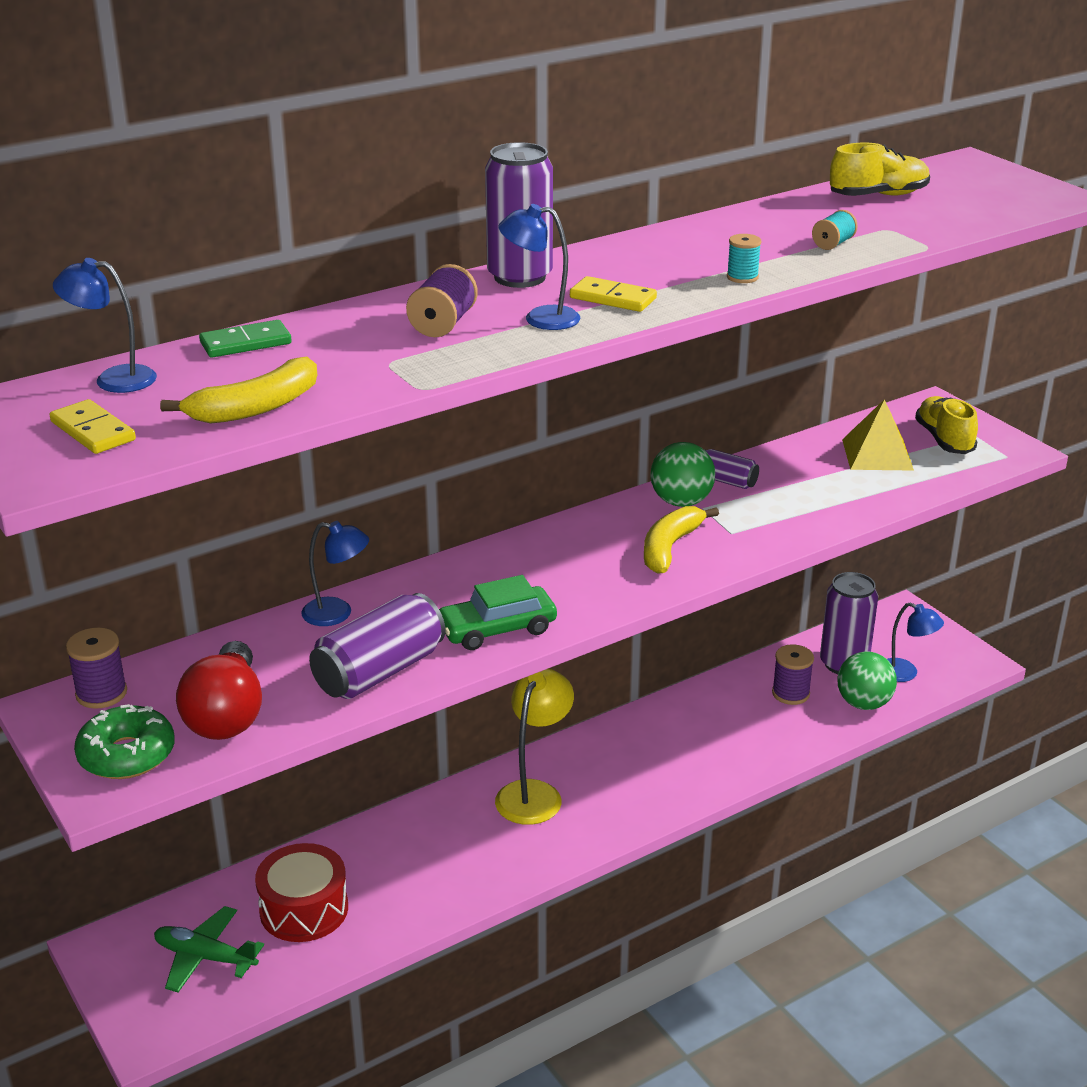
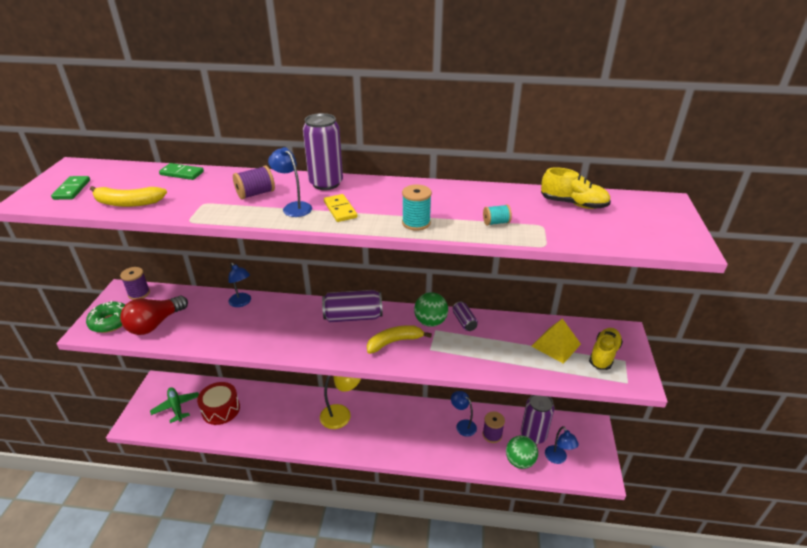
camera: 40 degrees right, 5 degrees up
yellow domino [50,399,136,454] -> green domino [51,176,90,200]
blue lamp [53,258,157,393] -> blue lamp moved to [451,391,477,437]
purple can [309,593,445,699] -> purple can moved to [322,290,383,322]
green car [439,575,557,650] -> none
turquoise spool [727,234,762,283] -> turquoise spool [402,185,432,231], size x1.54

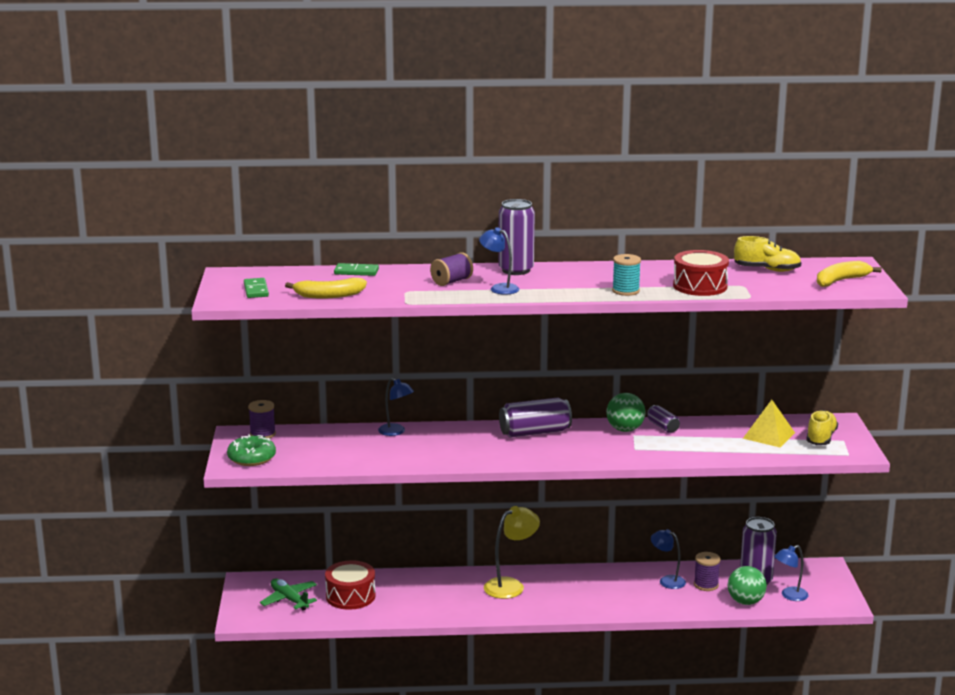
camera: 10 degrees left, 15 degrees down
red light bulb [120,296,188,335] -> none
yellow domino [324,194,357,222] -> none
yellow banana [367,325,432,354] -> yellow banana moved to [817,261,882,287]
turquoise spool [483,205,512,225] -> red drum [673,250,729,296]
blue lamp [545,426,579,464] -> blue lamp turned 90 degrees clockwise [774,545,808,601]

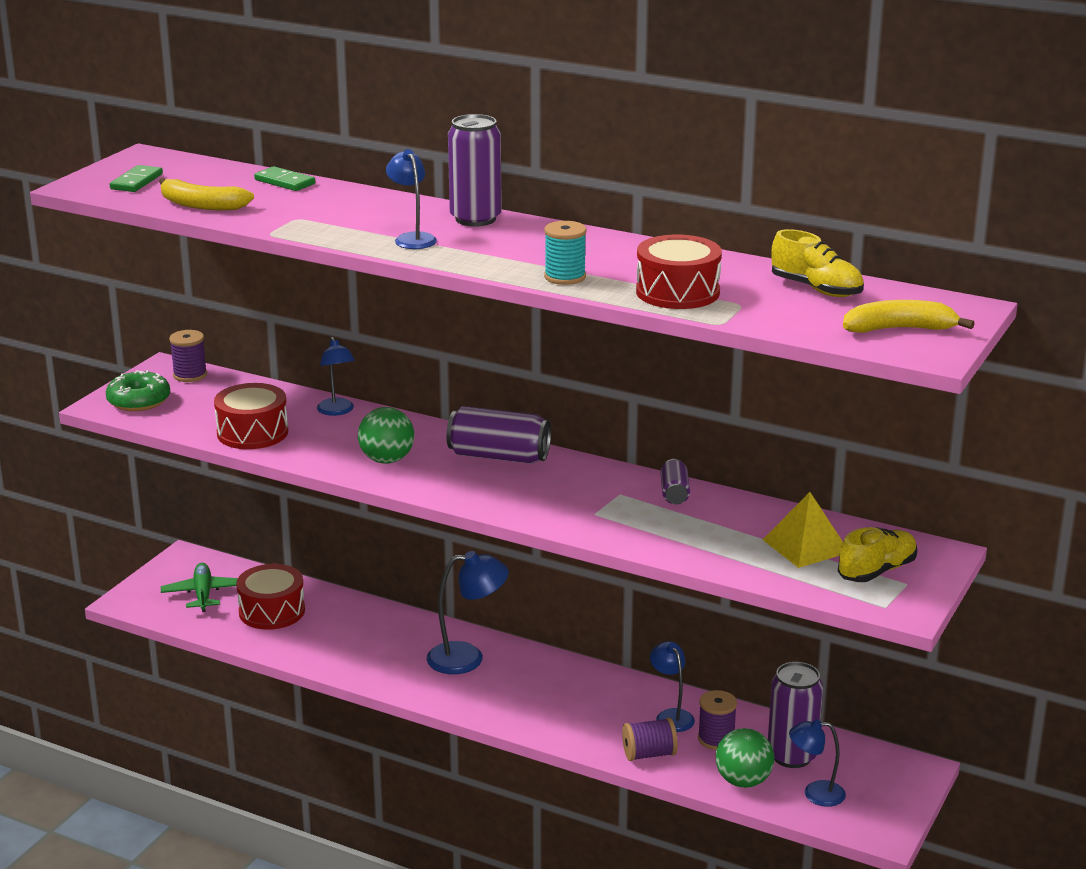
camera: 30 degrees right, 5 degrees up
purple spool [430,252,473,286] -> purple spool moved to [622,718,678,761]
yellow lamp [484,506,540,599] -> blue lamp [426,551,509,674]
green ball [606,393,646,432] -> green ball moved to [358,407,414,464]
none -> red drum [214,383,288,449]

